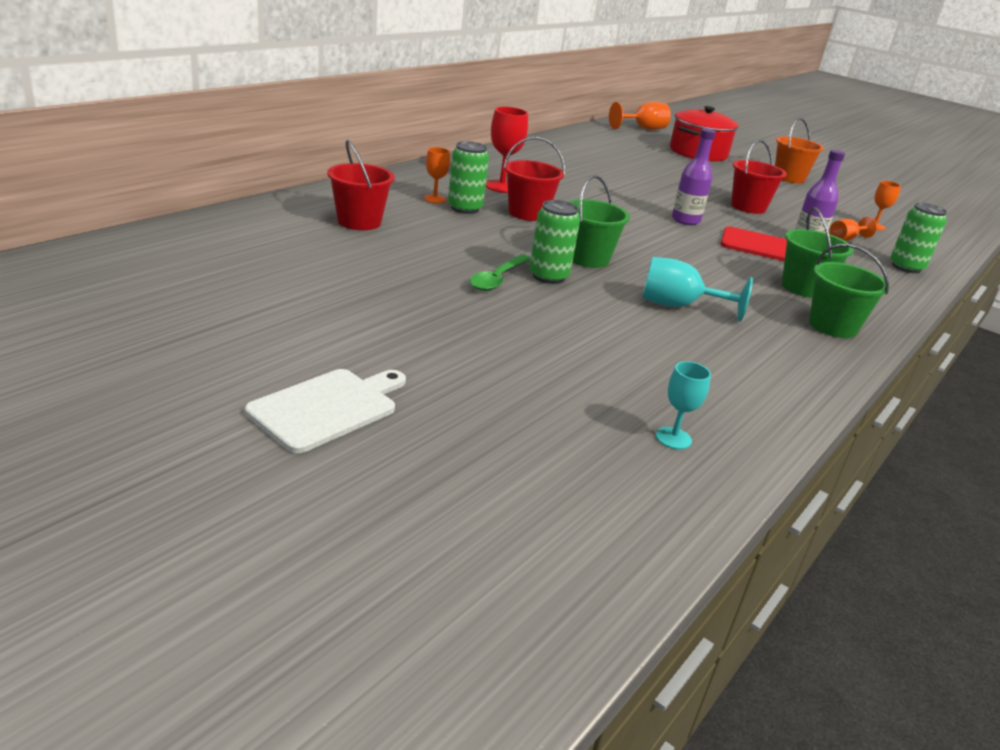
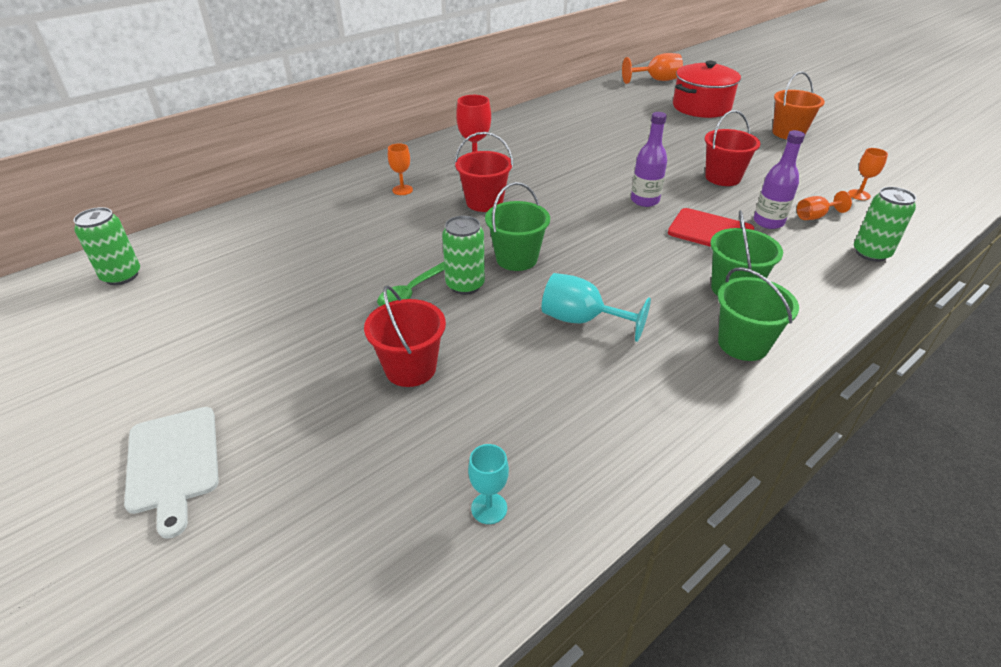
camera: 15 degrees right, 10 degrees up
white cutting board [245,369,406,453] -> white cutting board turned 105 degrees clockwise [124,407,219,539]
red bucket [327,140,394,230] -> red bucket moved to [364,286,446,387]
green can [448,141,489,214] -> green can moved to [73,207,140,285]

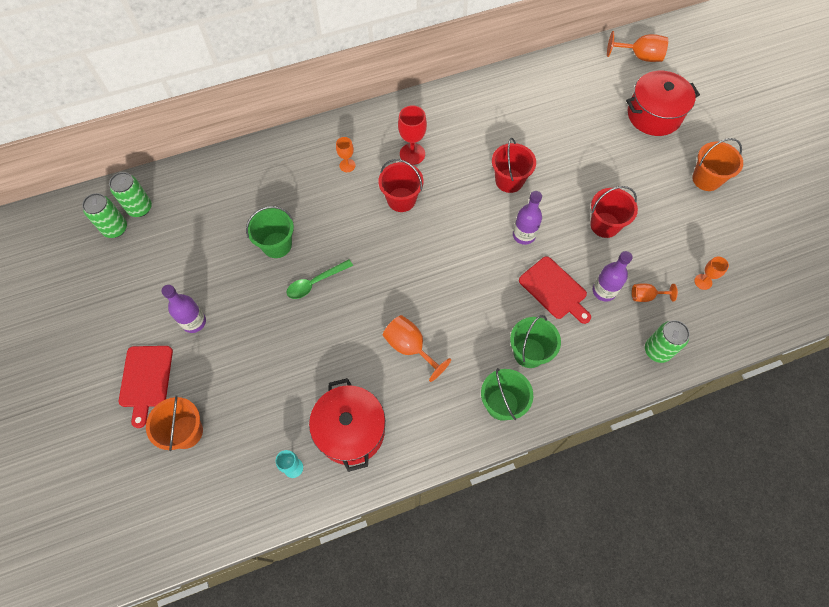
camera: 20 degrees right, 25 degrees up
white cutting board [124,407,219,539] -> red cutting board [119,346,173,428]
red bucket [364,286,446,387] -> red bucket moved to [492,138,536,193]
green can [442,216,485,295] -> green can moved to [82,193,127,238]
green bucket [485,182,550,271] -> green bucket moved to [246,206,294,258]
turquoise goblet [542,273,651,342] -> orange goblet [383,315,451,382]
none -> orange bucket [146,396,203,451]
none -> purple bottle [161,285,206,333]
none -> red pot [309,378,385,472]

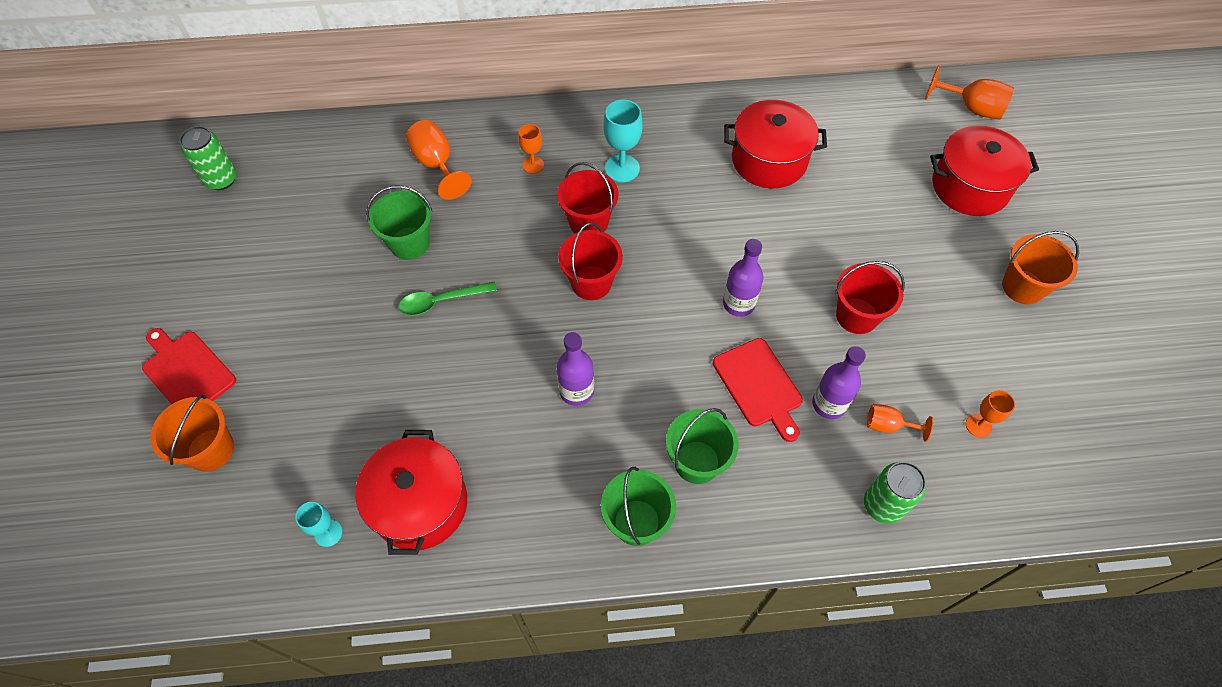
camera: 15 degrees right, 5 degrees down
green can [109,172,152,217] -> none
red cutting board [119,346,173,428] -> red cutting board turned 120 degrees clockwise [142,328,236,404]
purple bottle [161,285,206,333] -> purple bottle moved to [557,332,594,406]
orange goblet [383,315,451,382] -> orange goblet moved to [406,120,472,200]
red goblet [398,105,427,165] -> turquoise goblet [604,99,643,182]
red bucket [492,138,536,193] -> red bucket moved to [558,222,623,300]
none -> red pot [724,100,827,188]

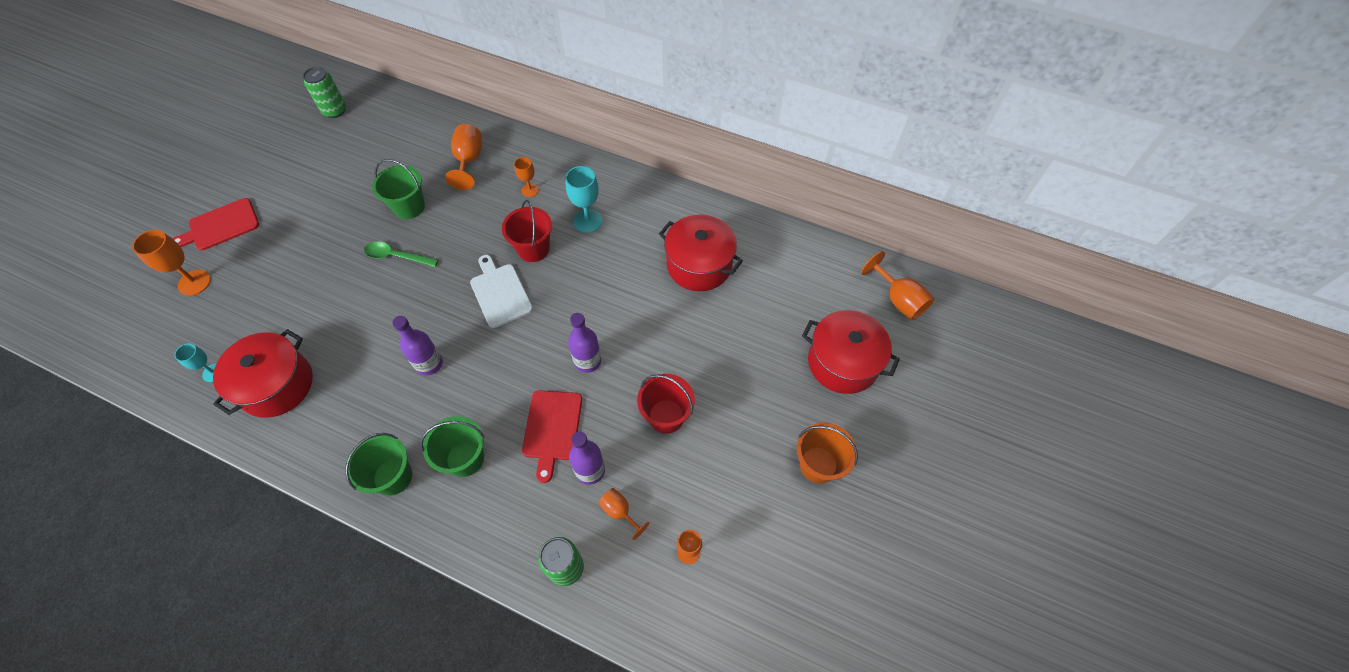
camera: 30 degrees right, 0 degrees up
red cutting board [142,328,236,404] -> red cutting board turned 105 degrees counterclockwise [173,198,259,251]
orange bucket [151,395,234,472] -> orange goblet [132,230,211,296]
red bucket [558,222,623,300] -> white cutting board [470,255,533,328]

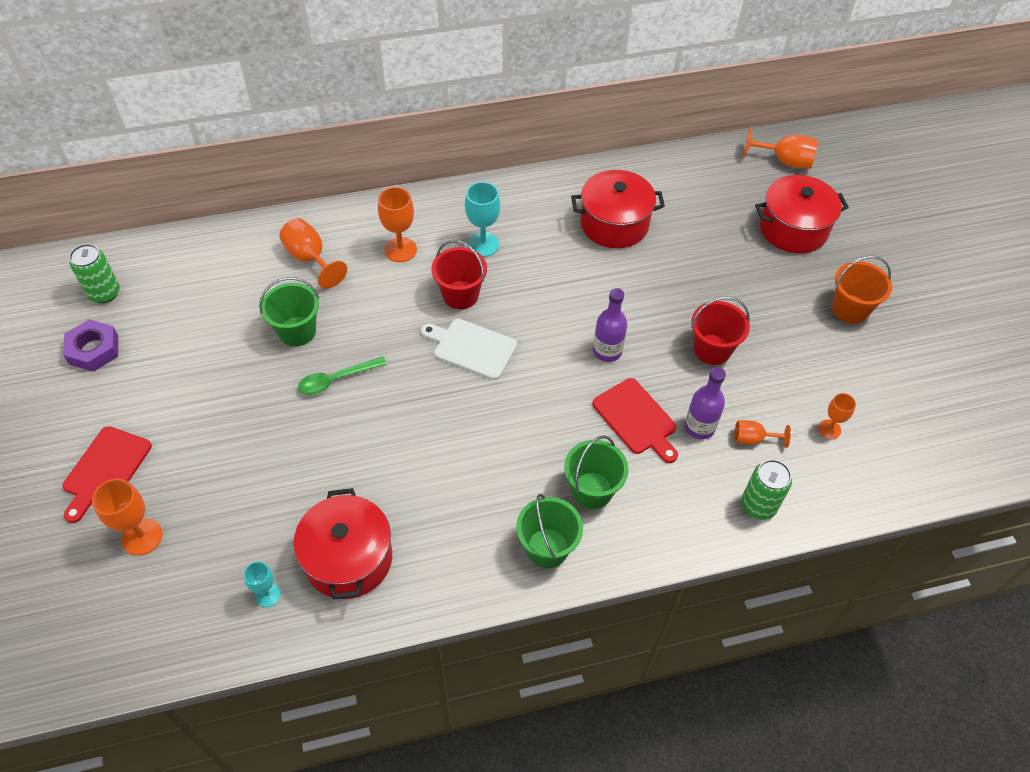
camera: 40 degrees left, 5 degrees down
purple bottle [392,316,443,376] -> none
orange goblet [514,157,539,197] -> orange goblet [378,187,417,262], size x1.62
none -> purple nut [63,319,118,372]

